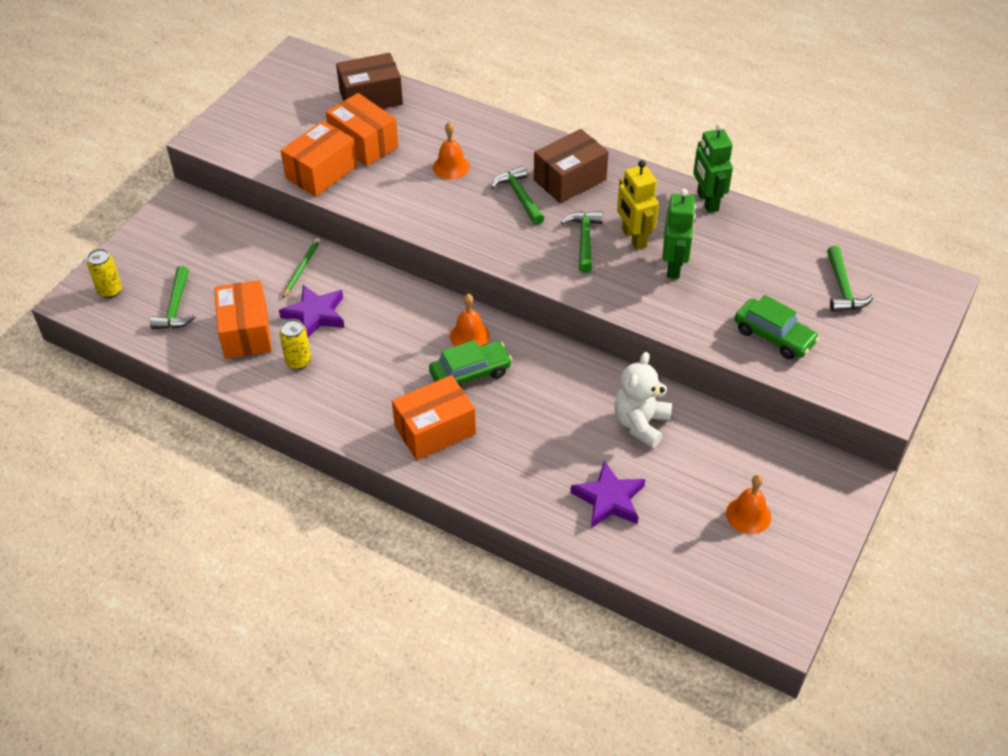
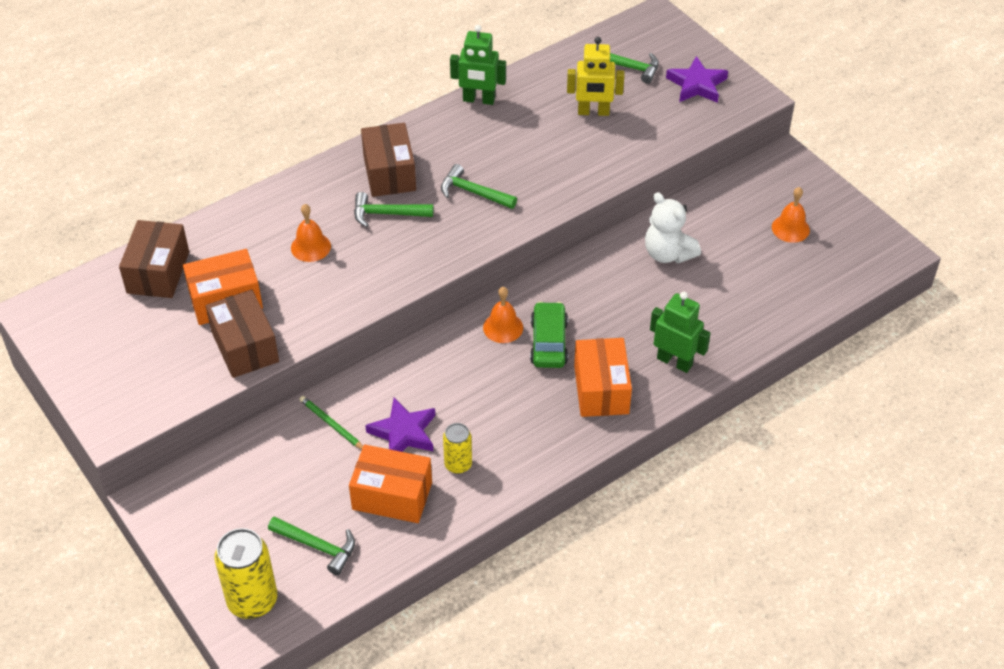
camera: 65 degrees left, 0 degrees up
yellow can [87,249,122,298] -> yellow can [215,528,277,619], size x1.72
orange box [281,121,357,197] -> brown box [206,290,279,378]
purple star [571,461,645,528] -> purple star moved to [666,56,728,103]
yellow robot [617,160,659,250] -> yellow robot moved to [567,37,624,116]
green robot [662,189,696,279] -> green robot moved to [650,292,711,373]
green car [735,295,820,359] -> none

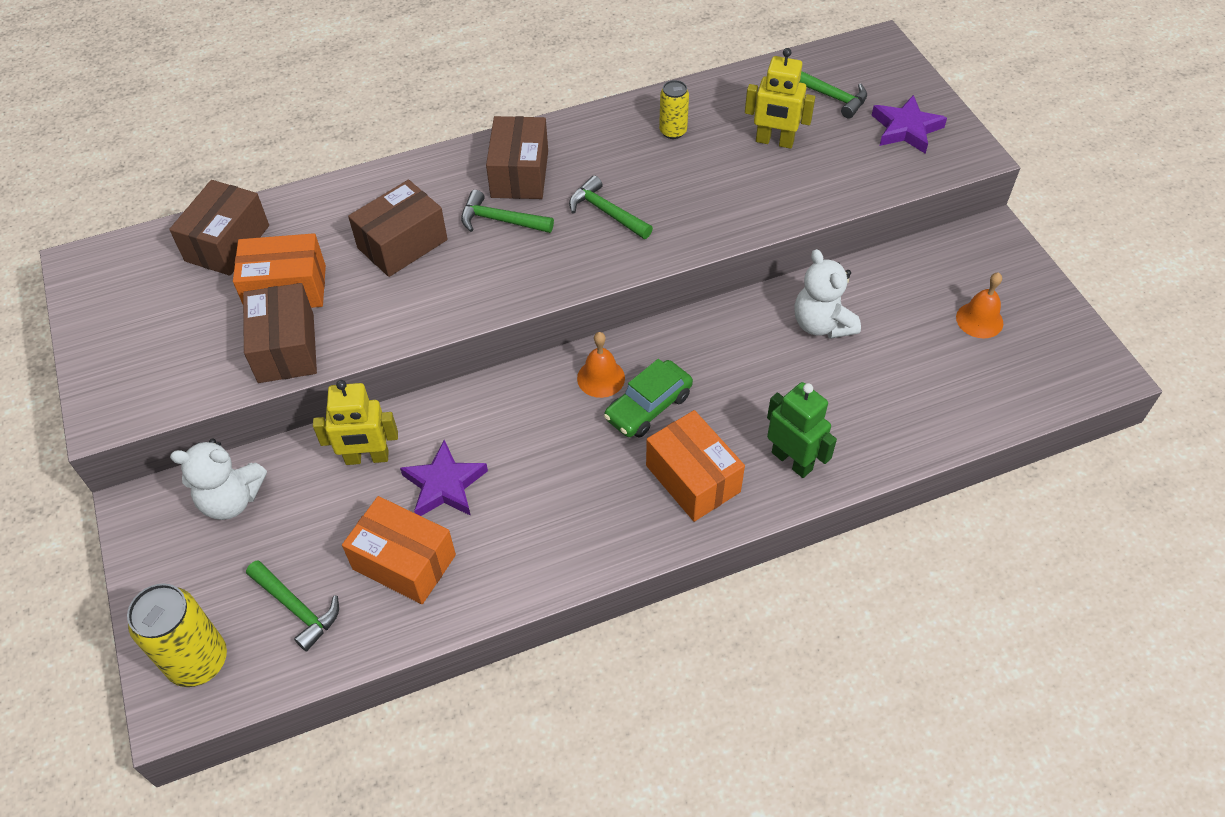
camera: 15 degrees right, 5 degrees up
orange bell [291,204,331,262] -> brown box [348,180,448,277]
green pencil [299,396,363,450] -> yellow robot [313,380,398,465]
yellow can [443,423,472,474] -> yellow can moved to [659,80,689,139]
green robot [450,25,506,105] -> none
green car [530,301,568,368] -> green car turned 150 degrees counterclockwise [604,359,693,438]
orange box [574,338,632,417] -> orange box turned 45 degrees counterclockwise [646,410,745,522]
none -> white teddy bear [170,439,267,520]

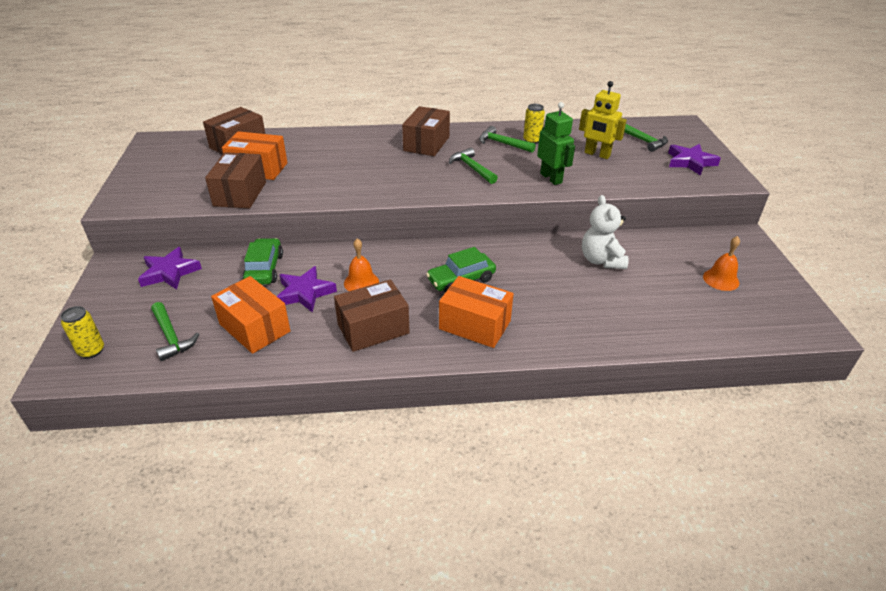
camera: 15 degrees right, 15 degrees down
yellow can [127,583,227,687] -> yellow can [61,306,104,358], size x0.58
white teddy bear [170,439,267,520] -> purple star [138,247,202,290]
yellow robot [313,380,398,465] -> green car [242,238,283,285]
brown box [348,180,448,277] -> brown box moved to [334,280,410,352]
green hammer [461,190,554,233] -> green hammer moved to [479,126,536,153]
orange bell [577,332,625,398] -> orange bell moved to [344,238,379,291]
orange box [646,410,745,522] -> orange box turned 45 degrees counterclockwise [439,276,514,348]
green robot [767,382,837,478] -> green robot moved to [537,102,575,185]

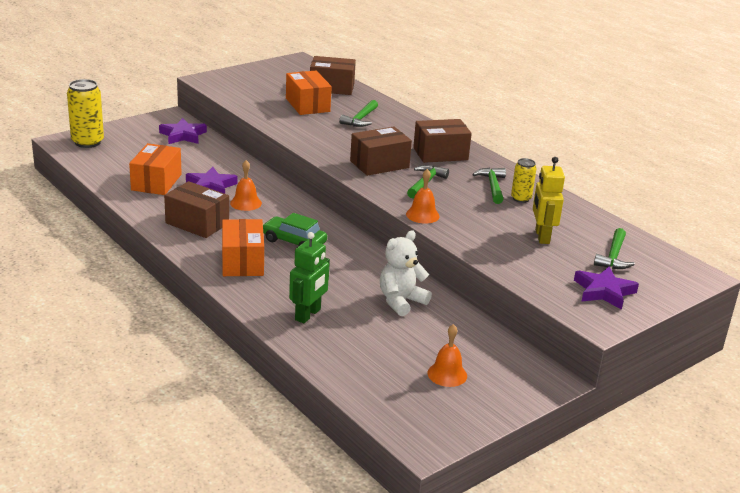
camera: 55 degrees right, 10 degrees down
yellow can [61,306,104,358] -> yellow can [67,79,104,148], size x1.72
green hammer [151,302,199,361] -> green hammer moved to [339,100,378,127]
brown box [205,152,266,209] -> brown box moved to [350,127,412,176]
green car [242,238,283,285] -> none
green robot [537,102,575,185] -> green robot moved to [289,232,330,323]
none -> orange bell [406,169,440,224]

